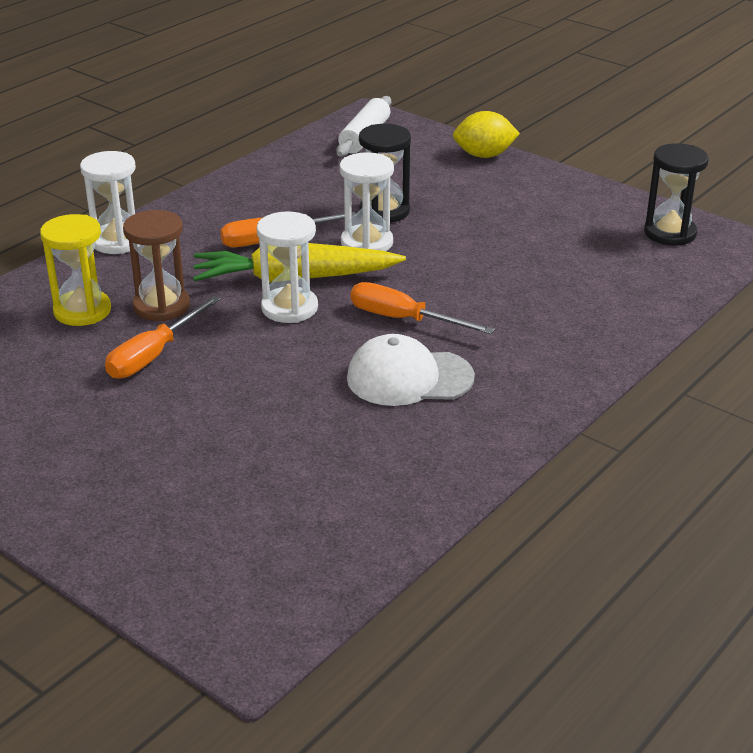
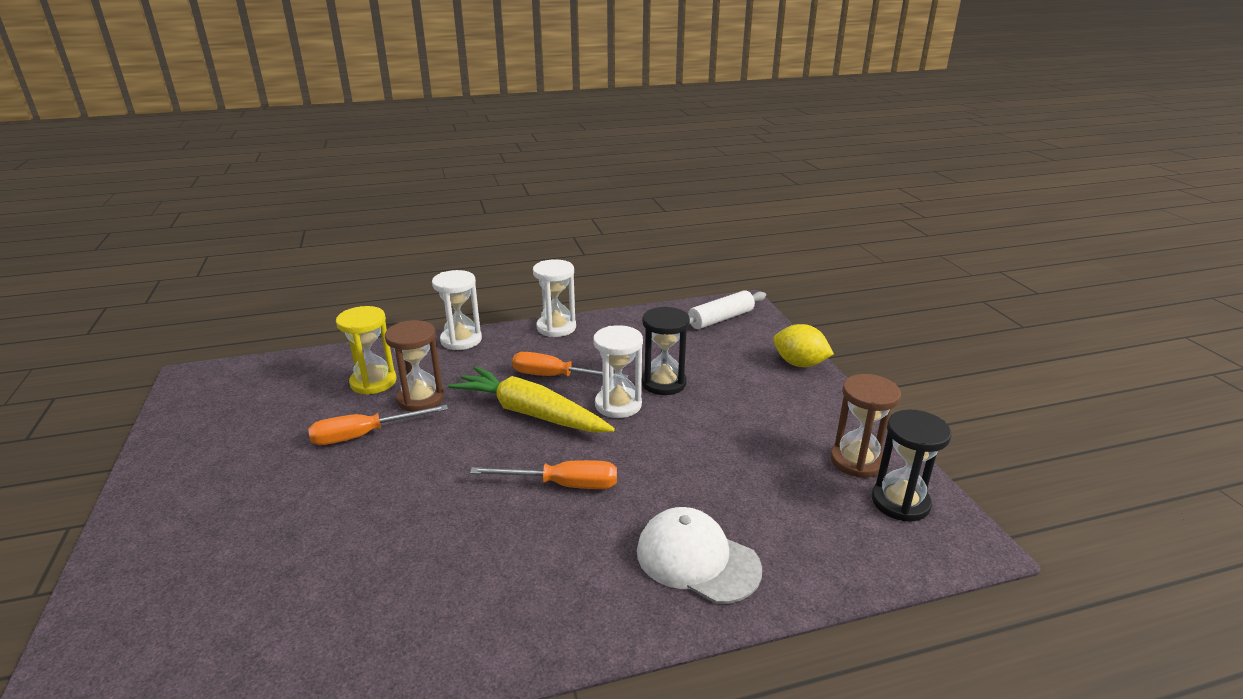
camera: 35 degrees right, 5 degrees down
white hourglass [257,211,318,323] -> white hourglass moved to [533,259,576,337]
white cap [347,334,475,406] -> white cap moved to [637,507,762,604]
orange screwdriver [351,282,495,334] -> orange screwdriver turned 120 degrees clockwise [470,460,617,489]
none -> brown hourglass [830,374,901,478]

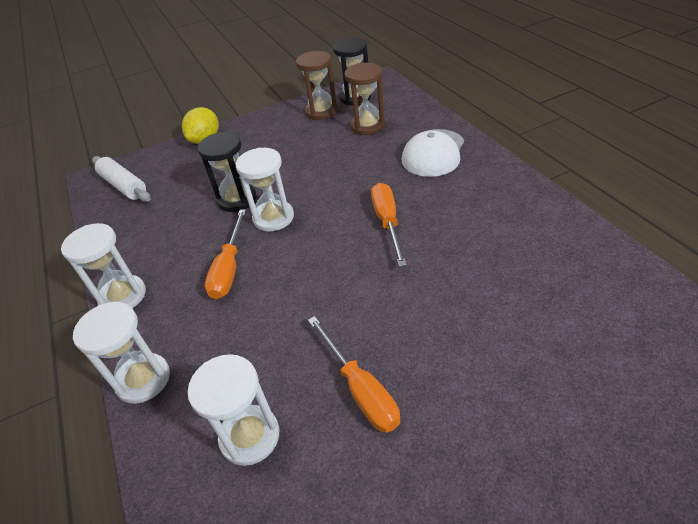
camera: 95 degrees left, 15 degrees up
yellow hourglass [336,306,397,395] -> white hourglass [187,354,279,466]
brown hourglass [385,320,444,412] -> brown hourglass moved to [344,63,385,135]
yellow carrot [448,367,615,433] -> none

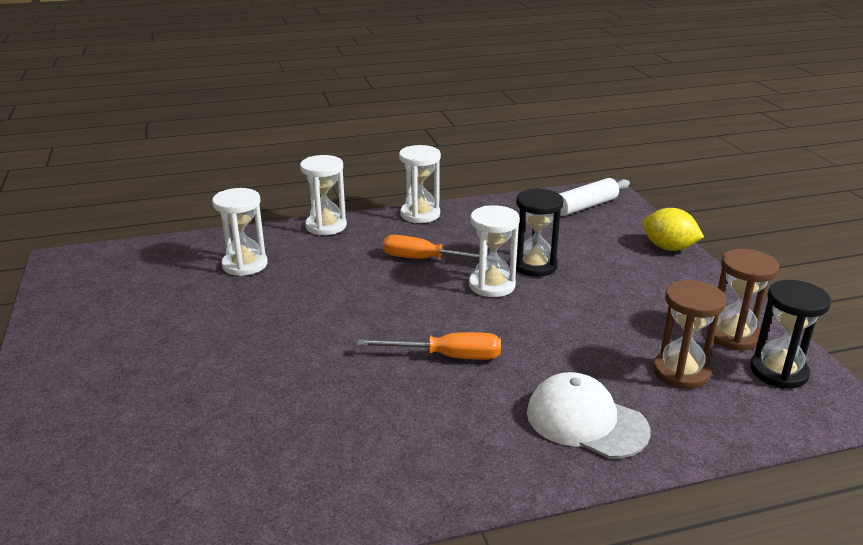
camera: 95 degrees right, 15 degrees down
orange screwdriver [308,316,400,433] -> none

